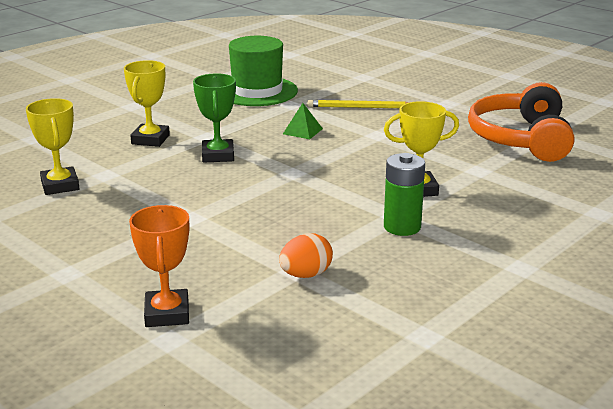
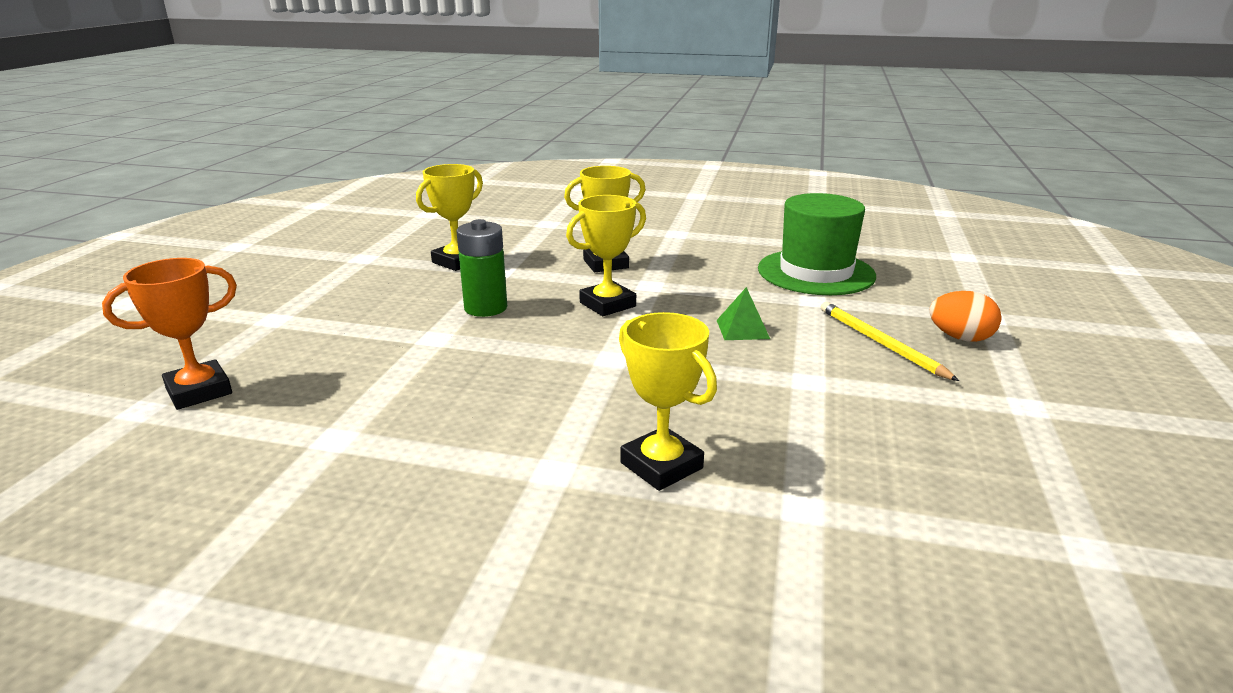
camera: 60 degrees right, 0 degrees up
green trophy [193,73,236,163] -> yellow trophy [566,195,646,316]
orange egg [279,233,333,278] -> orange egg moved to [929,291,1002,342]
green battery [384,153,425,236] -> green battery moved to [456,219,507,317]
orange headphones [468,82,574,162] -> none

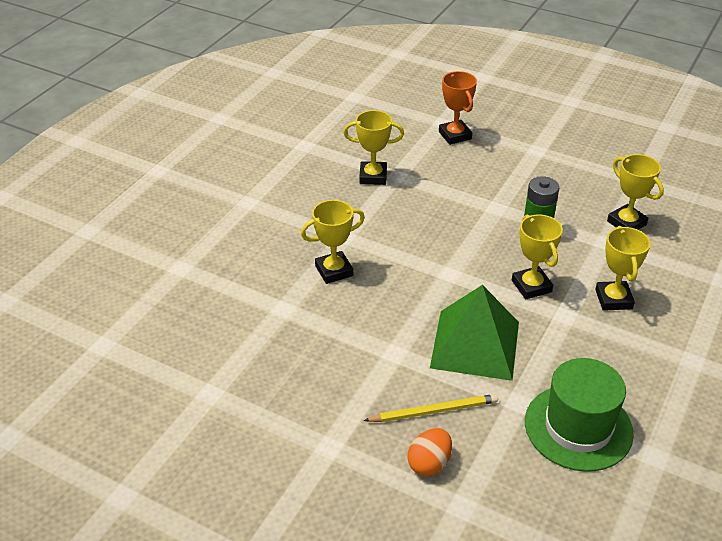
camera: 105 degrees right, 15 degrees up
green pyramid [716,287,770,340] -> green pyramid [430,285,519,381], size x2.45
none -> yellow trophy [343,110,404,185]

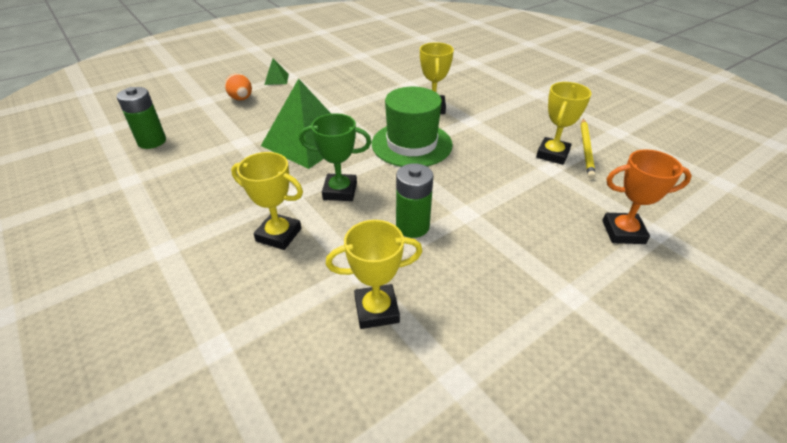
camera: 115 degrees right, 0 degrees up
yellow pencil [364,394,498,422] -> yellow pencil moved to [581,119,596,179]
yellow trophy [512,214,563,299] -> green trophy [299,113,371,201]
green hat [525,358,634,472] -> green hat moved to [372,87,453,167]
none -> green battery [117,87,166,149]
none -> green pyramid [265,58,289,85]

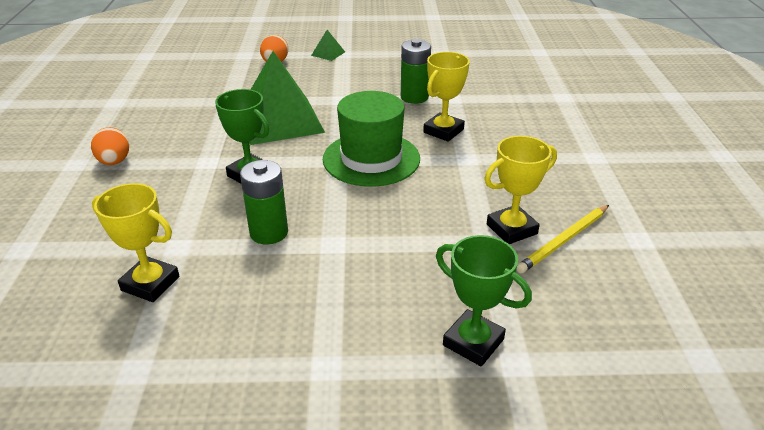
camera: 35 degrees right, 5 degrees down
green battery [117,87,166,149] -> green battery moved to [401,39,431,104]
yellow trophy [231,152,303,250] -> none
orange trophy [602,149,692,244] -> green trophy [436,235,532,367]
none -> orange egg [91,127,129,165]

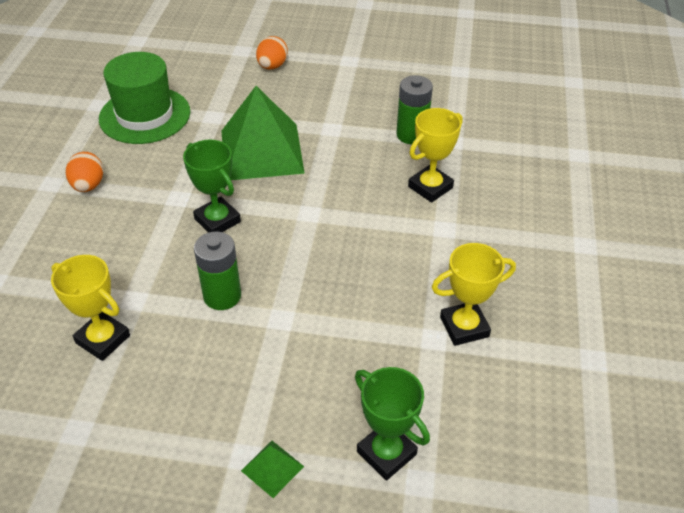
camera: 10 degrees right, 10 degrees up
green pyramid [311,30,345,61] -> green pyramid moved to [241,441,304,498]
green hat [323,91,420,187] -> green hat moved to [99,52,190,144]
yellow pencil [516,205,609,273] -> none

